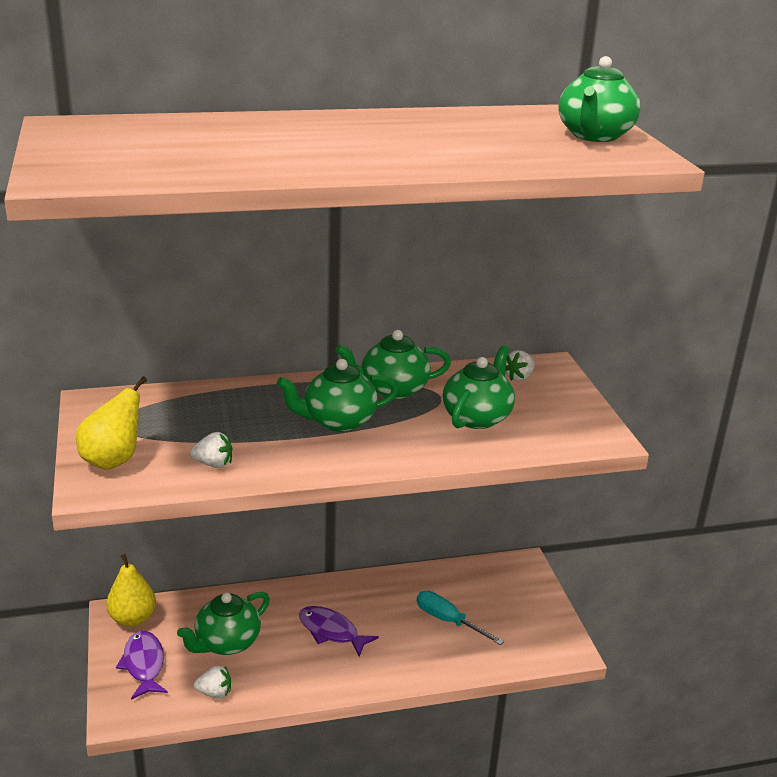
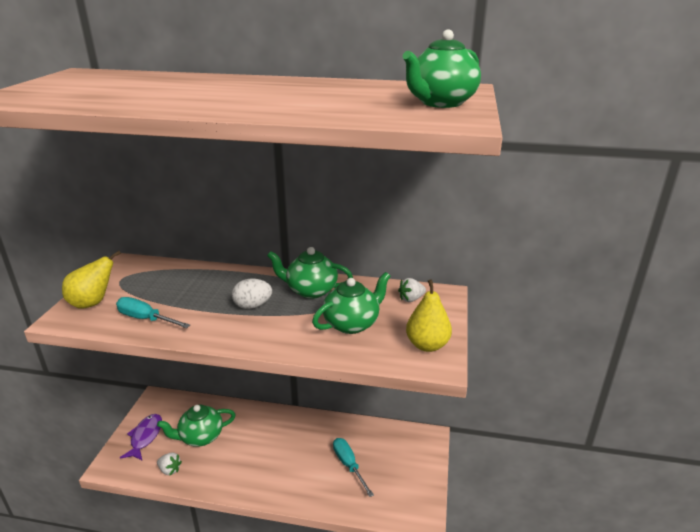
camera: 25 degrees right, 0 degrees up
yellow pear [106,553,156,627] -> yellow pear moved to [406,279,452,352]
white strawberry [190,432,232,468] -> turquoise screwdriver [116,297,190,328]
green teapot [277,359,398,432] -> white egg [232,279,272,309]
purple fish [299,606,379,657] -> none

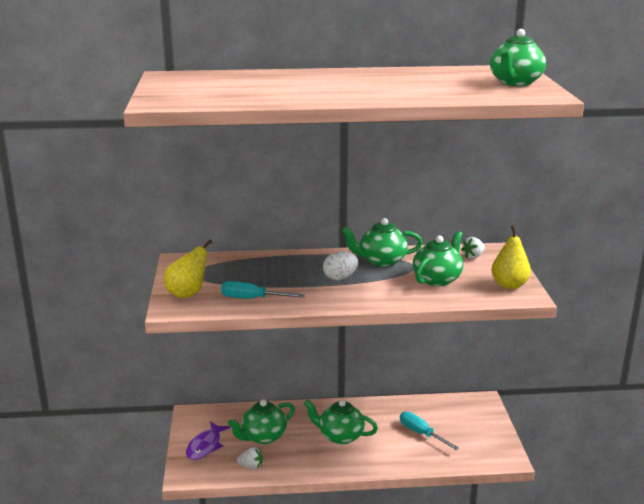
camera: 15 degrees left, 5 degrees down
purple fish [120,414,162,460] -> purple fish turned 150 degrees counterclockwise [186,421,231,460]
none -> green teapot [304,399,378,444]

